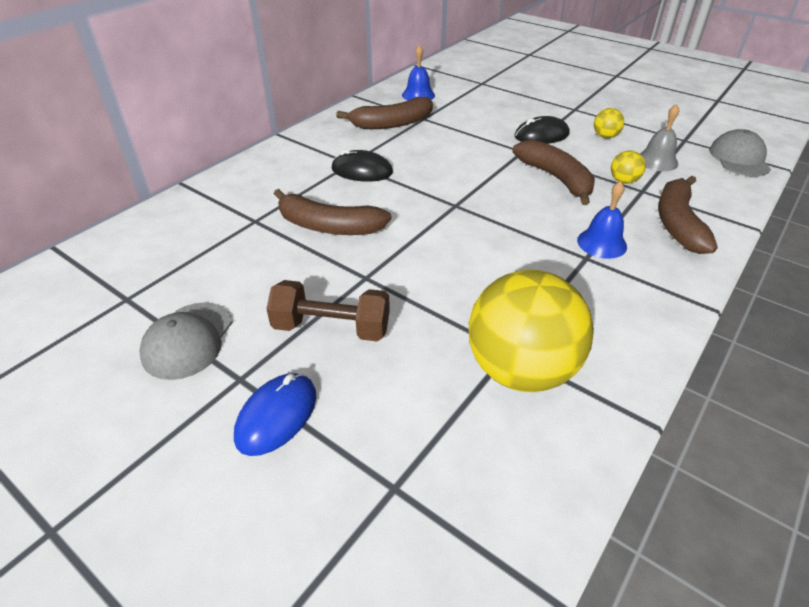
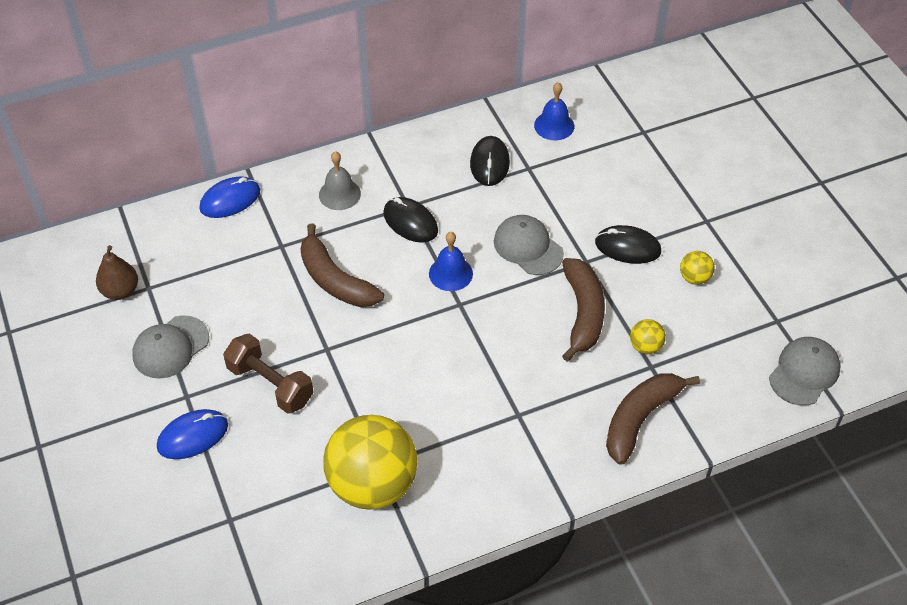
camera: 30 degrees right, 10 degrees up
brown banana [336,97,433,129] -> black mouse [470,136,510,186]
blue bell [577,181,627,259] -> blue bell moved to [429,232,473,291]
grey bell [640,104,679,171] -> grey bell moved to [319,151,361,210]
none -> brown pear [96,245,138,300]
none -> blue mouse [200,176,260,218]
none -> grey cap [494,215,564,275]

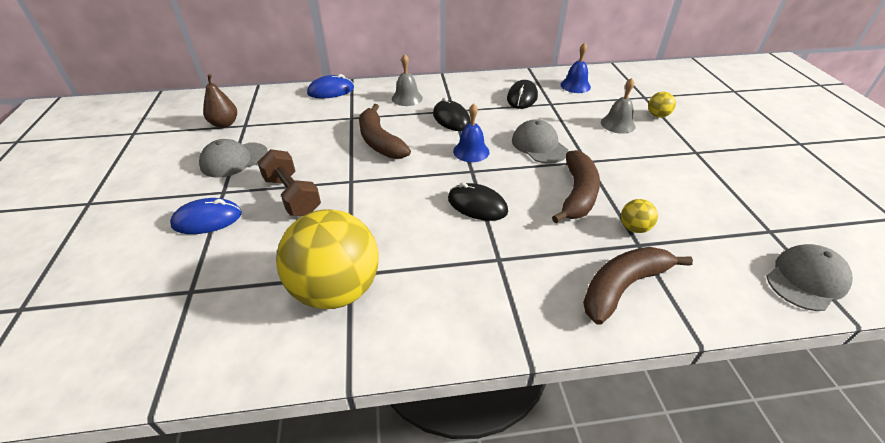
camera: 15 degrees right, 10 degrees down
black mouse [595,225,661,264] -> black mouse moved to [448,183,508,221]
yellow ball [680,251,714,285] -> yellow ball moved to [648,92,676,118]
none -> grey bell [601,78,635,134]

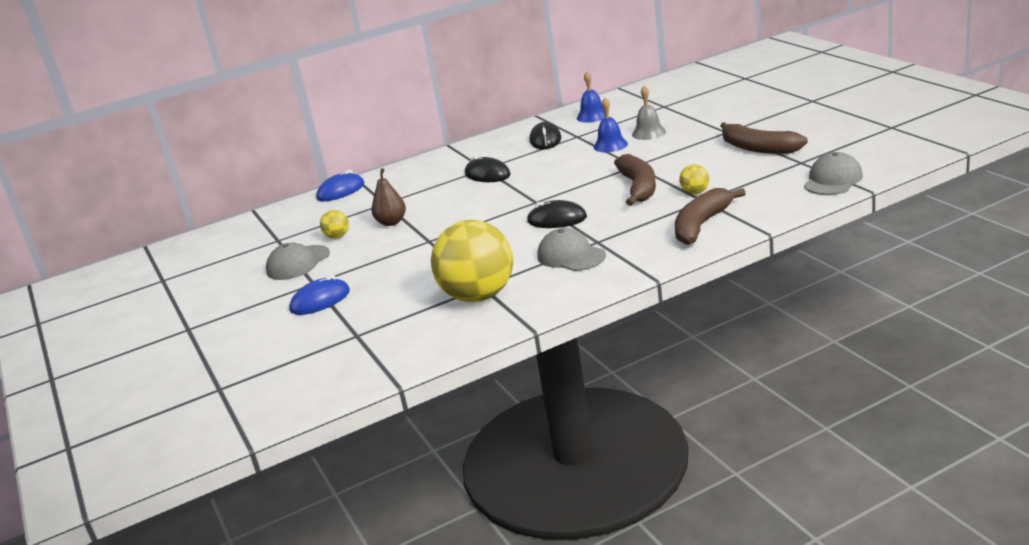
camera: 15 degrees left, 15 degrees down
brown pear [203,74,237,128] -> brown pear moved to [372,168,406,226]
brown dumbbell [257,149,321,216] -> none
brown banana [359,104,411,159] -> brown banana moved to [720,122,808,154]
grey bell [392,54,423,106] -> none
blue bell [453,104,490,162] -> blue bell moved to [594,98,628,153]
grey cap [512,119,568,164] -> grey cap moved to [537,228,606,271]
yellow ball [648,92,676,118] -> yellow ball moved to [320,210,349,239]

